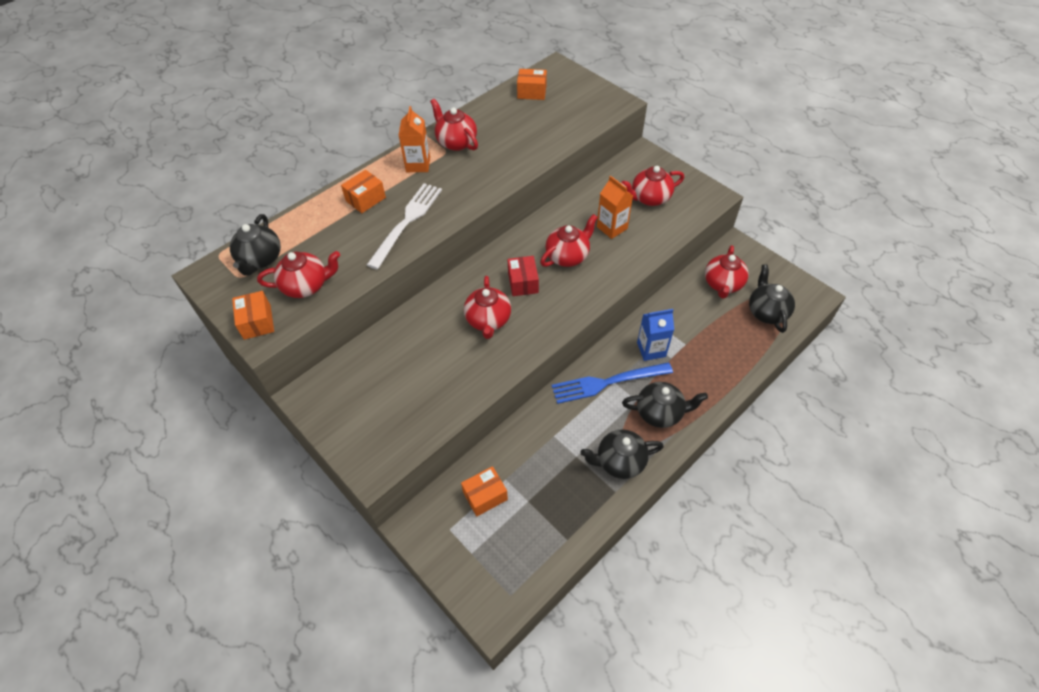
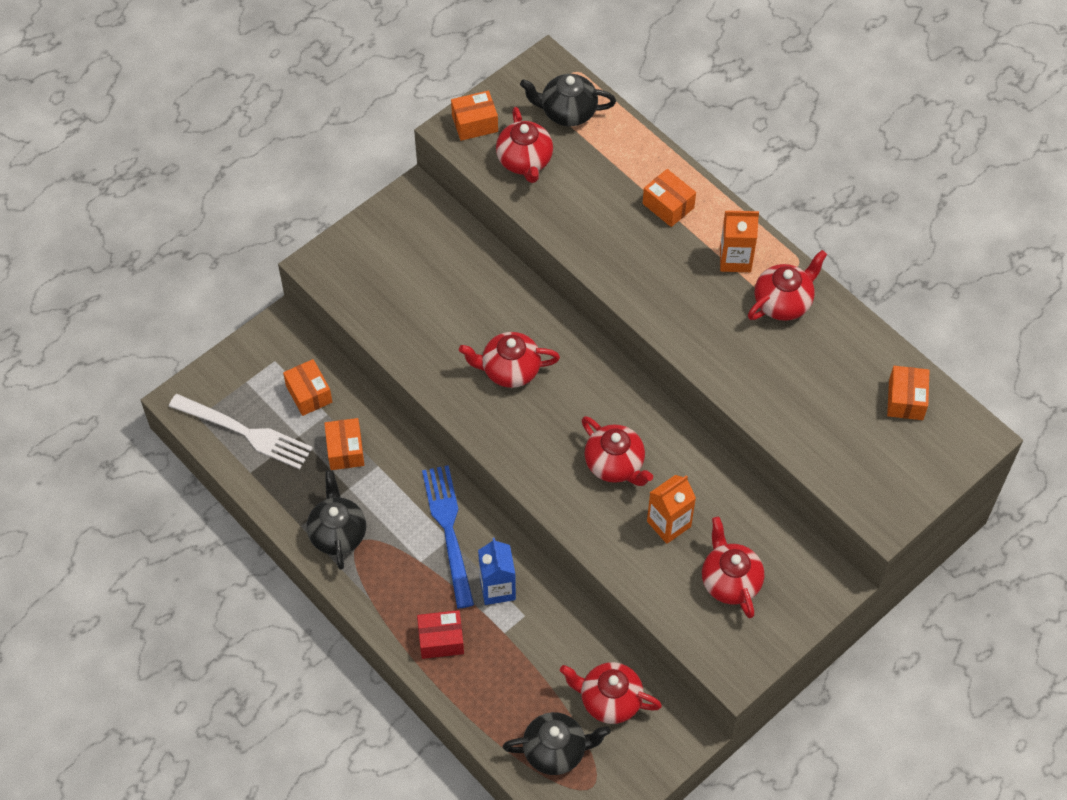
camera: 90 degrees right, 5 degrees up
white fork [367,183,442,270] -> white fork moved to [169,394,313,469]
red box [507,256,539,296] -> red box moved to [417,610,464,659]
black teapot [622,382,708,428] -> none
none -> orange box [324,418,364,470]

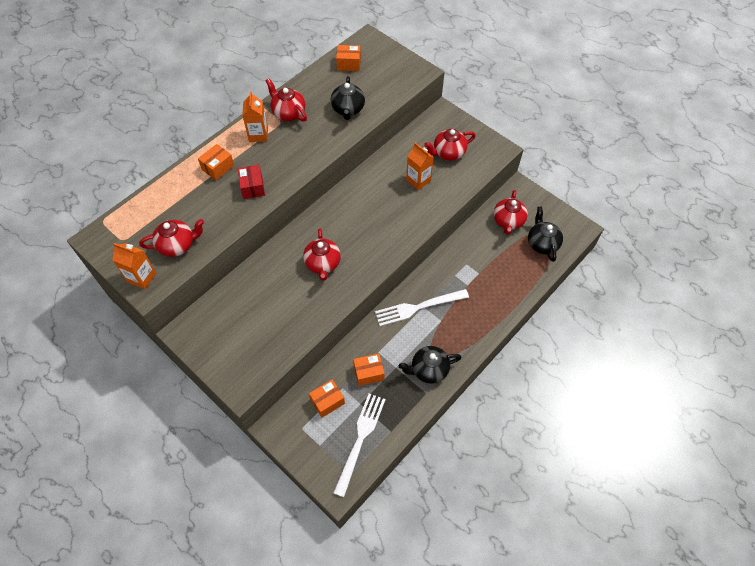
camera: 95 degrees left, 0 degrees up
red box [417,610,464,659] -> red box moved to [238,165,265,199]
blue fork [422,465,474,609] -> white fork [375,289,469,326]
orange box [451,91,498,141] -> orange carton [112,243,156,289]
blue carton [478,538,516,605] -> none
black teapot [520,74,616,126] -> black teapot moved to [331,76,365,120]
red teapot [581,416,653,486] -> none

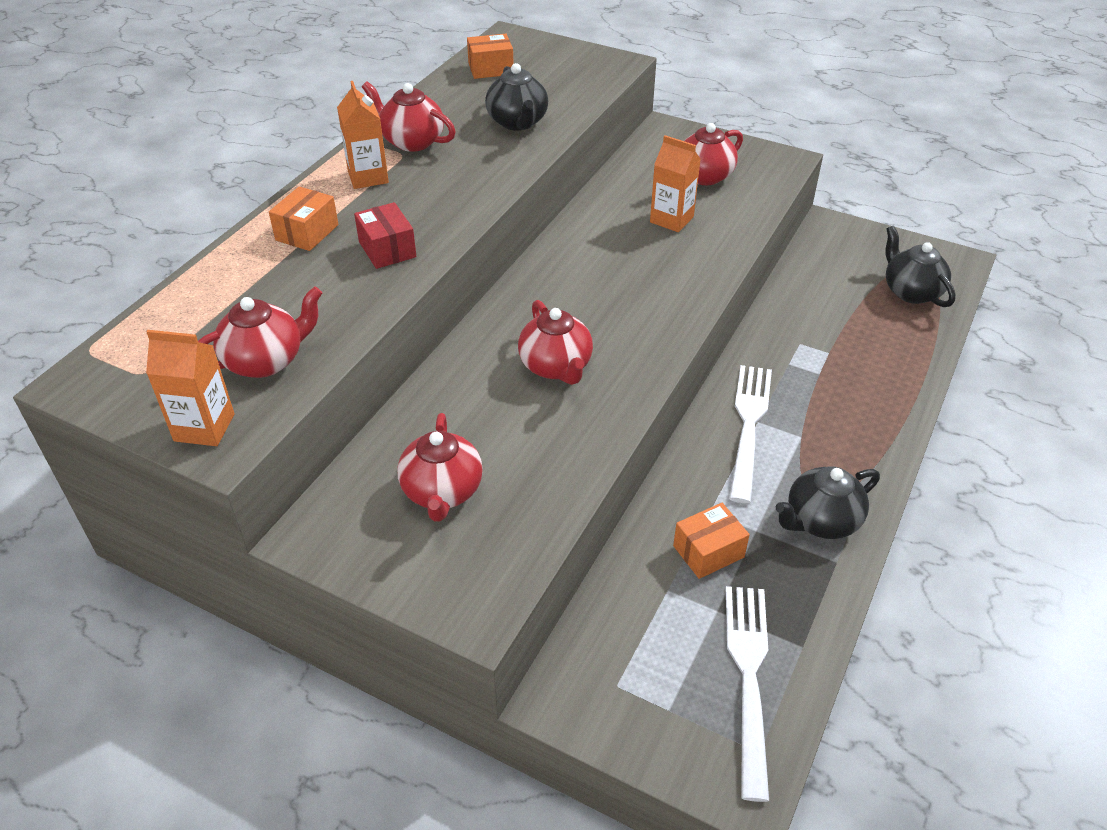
camera: 15 degrees left, 15 degrees down
orange box [309,380,345,418] -> none
white fork [375,289,469,326] -> white fork turned 135 degrees clockwise [729,365,772,503]
red teapot [494,190,528,235] -> red teapot moved to [397,413,483,522]

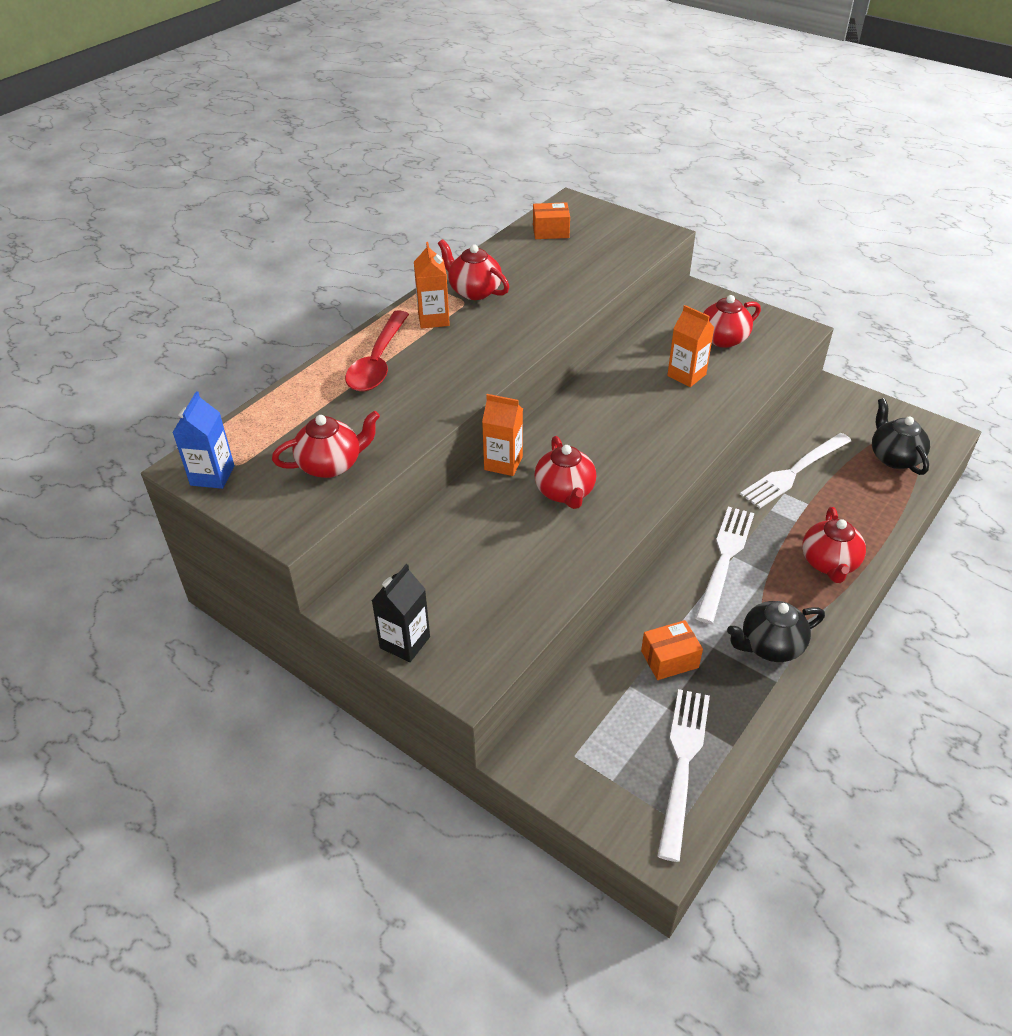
camera: 10 degrees right, 0 degrees up
orange carton [146,330,235,446] -> orange carton moved to [482,394,523,476]
orange box [269,186,339,251] -> red spoon [345,310,409,391]
red box [354,202,417,269] -> none
red teapot [397,413,483,522] -> red teapot moved to [802,507,866,583]
black teapot [485,63,548,131] -> none
none -> blue carton [172,391,234,489]
none -> black carton [372,564,430,662]
none -> white fork [740,433,851,508]

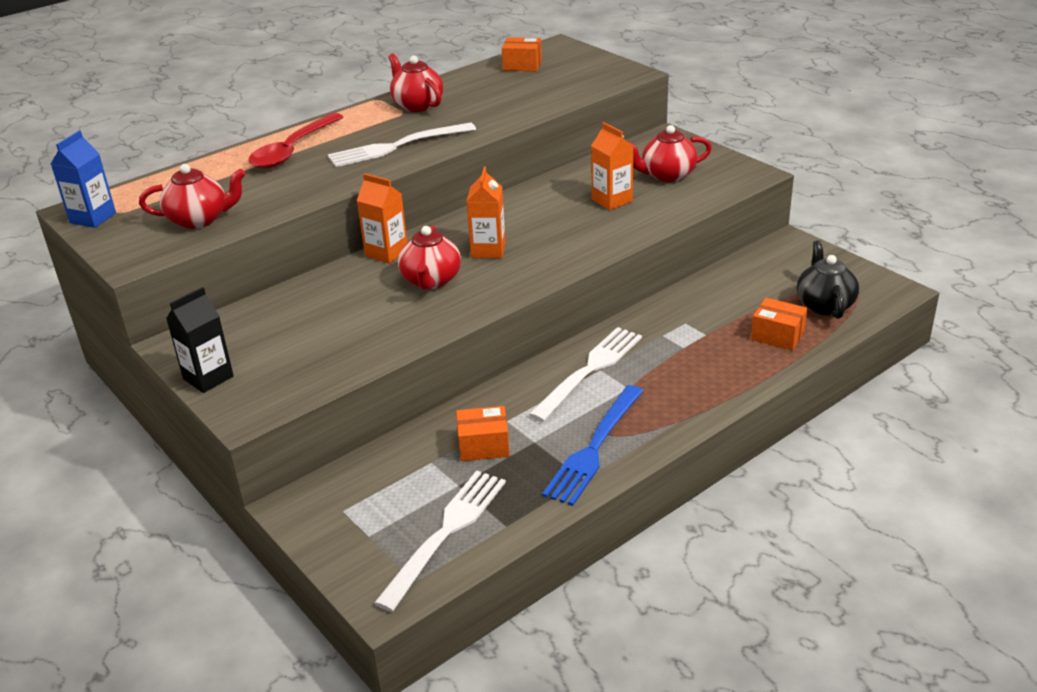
camera: 15 degrees right, 10 degrees down
orange carton [414,242,450,329] -> orange carton moved to [466,166,506,258]
black teapot [727,601,825,662] -> blue fork [542,385,643,506]
white fork [740,433,851,508] -> white fork moved to [328,122,476,167]
red teapot [802,507,866,583] -> none
none -> orange box [751,298,807,351]

